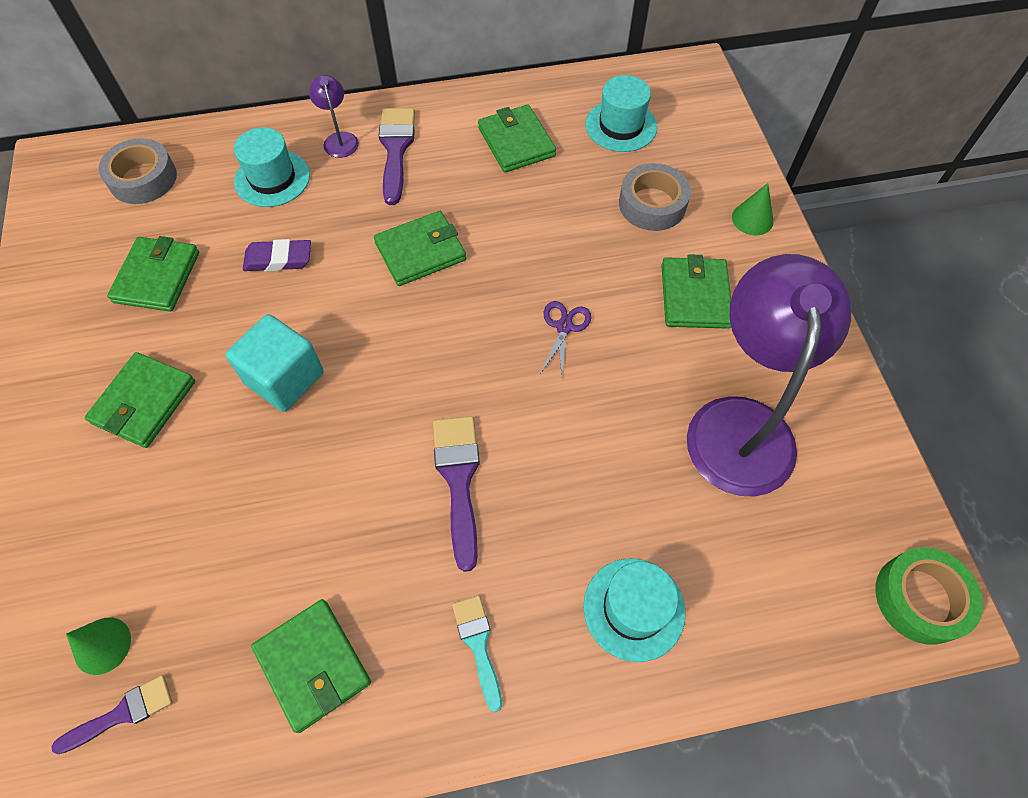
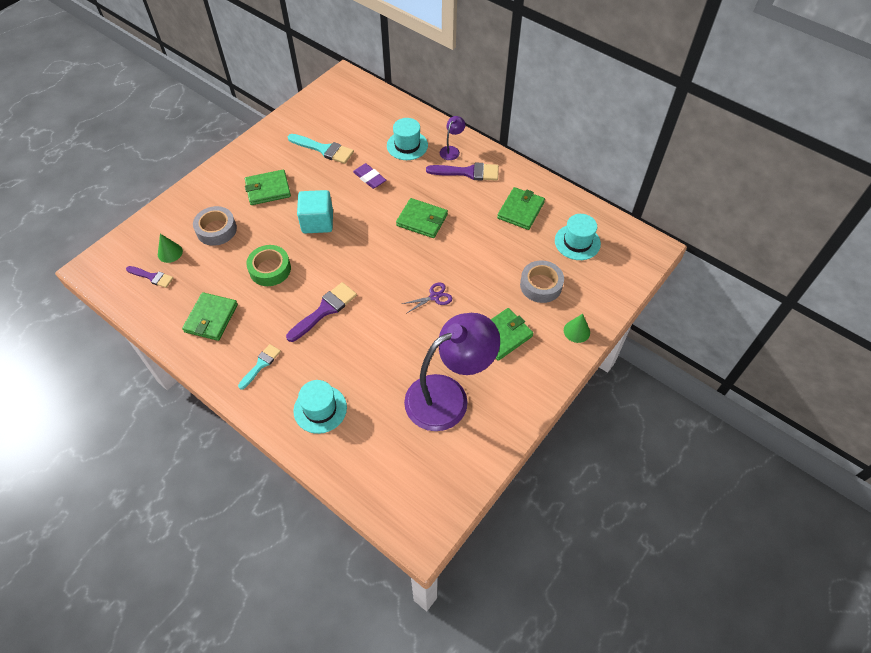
camera: 50 degrees right, 5 degrees down
grey tape [99,138,177,204] -> grey tape moved to [193,206,237,246]
green wallet [107,236,199,312] -> turquoise brush [288,134,354,164]
purple brush [378,108,415,205] -> purple brush turned 45 degrees clockwise [426,162,499,181]
green tape [875,547,983,645] -> green tape moved to [246,245,291,286]

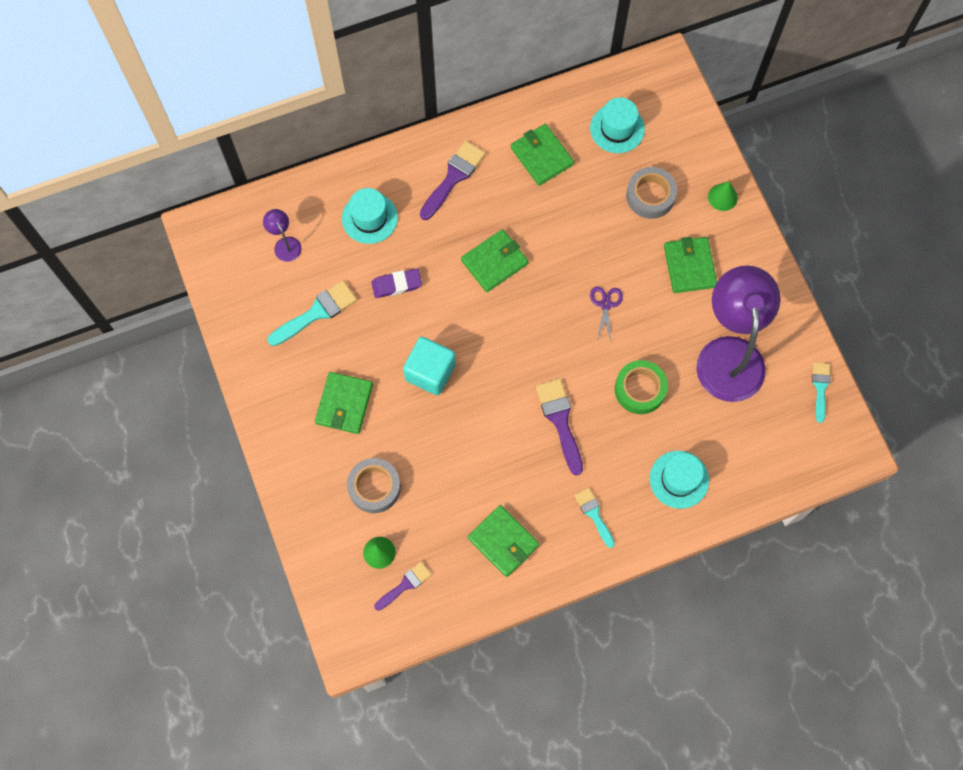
camera: 60 degrees left, 15 degrees up
green tape [246,245,291,286] -> green tape moved to [615,360,668,414]
purple lamp [440,116,465,160] -> purple lamp moved to [263,209,301,262]
none -> turquoise brush [812,362,831,423]

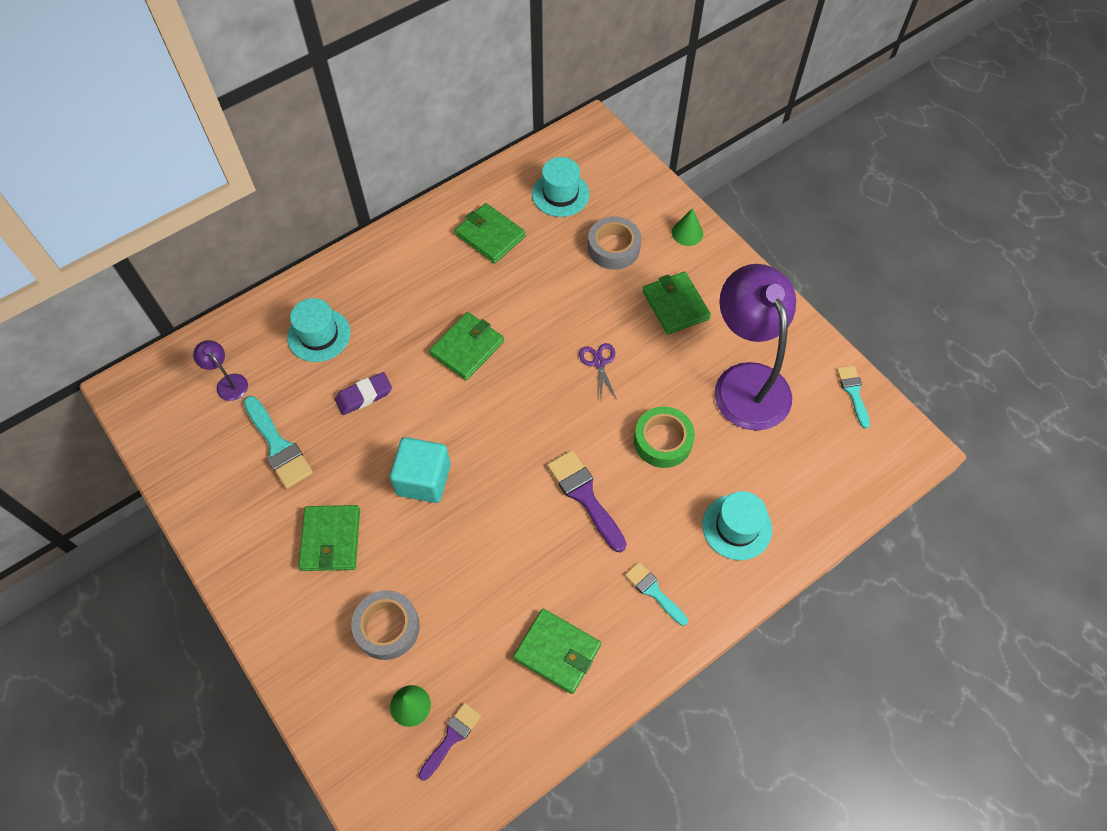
camera: 15 degrees left, 10 degrees down
turquoise brush [267,280,357,346] -> turquoise brush turned 105 degrees clockwise [244,396,313,489]
purple brush [420,141,486,220] -> none

